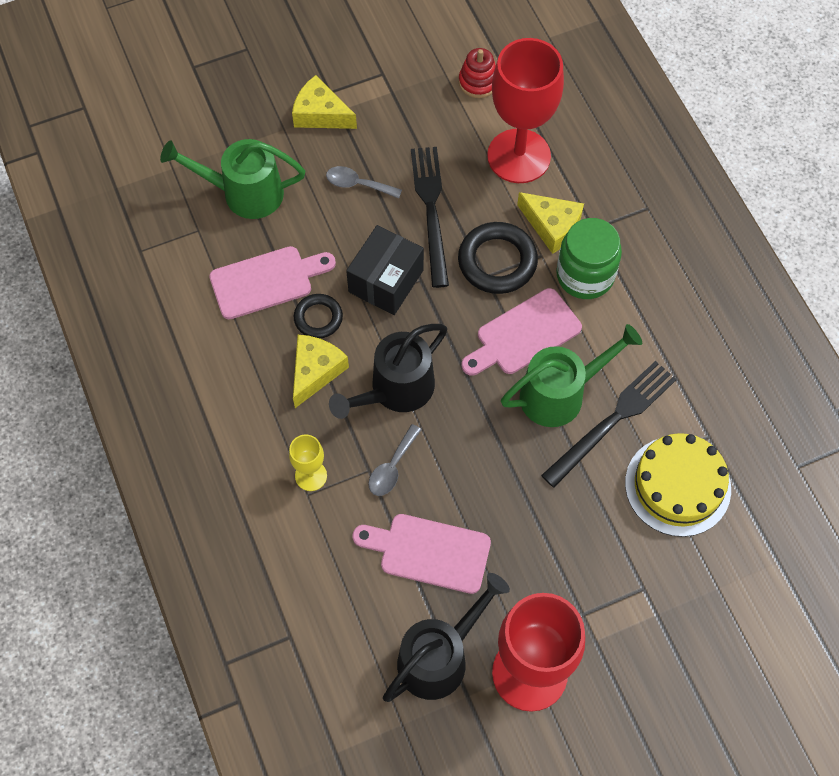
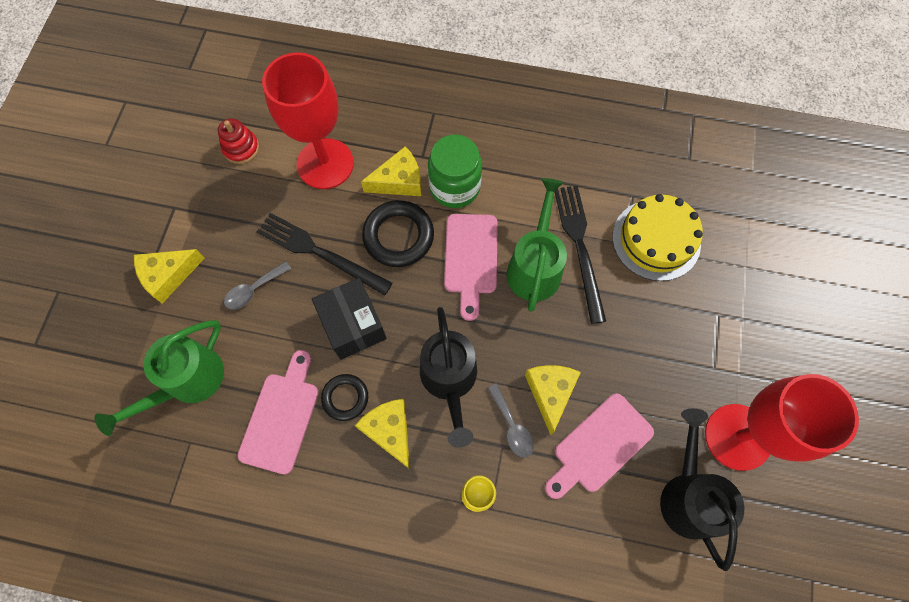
camera: 55 degrees left, 5 degrees up
none -> yellow cheese [525,365,581,435]

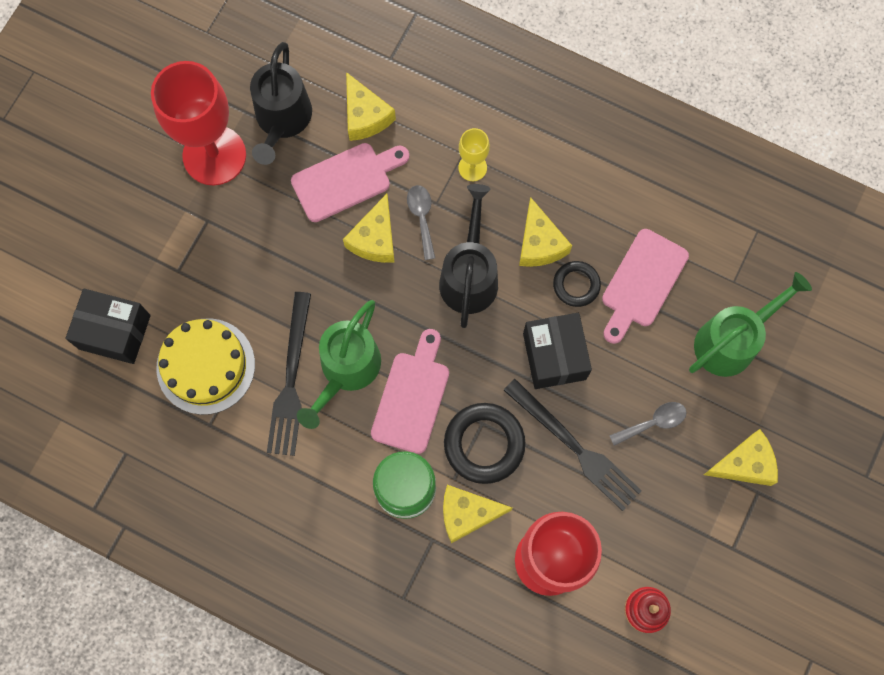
camera: 165 degrees left, 5 degrees up
none -> black box [65,289,151,364]
none -> yellow cheese [346,72,396,141]

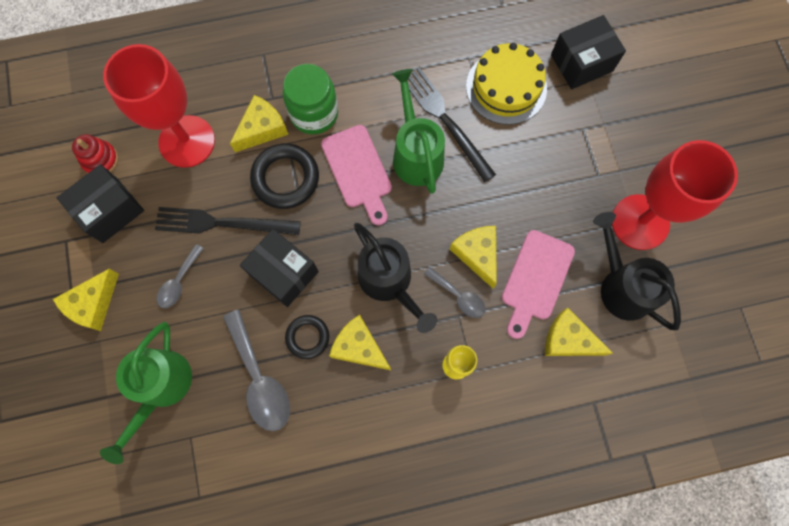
camera: 140 degrees right, 0 degrees up
pink cutting board [602,229,689,344] -> grey spoon [223,309,290,431]
none -> black box [57,164,144,243]

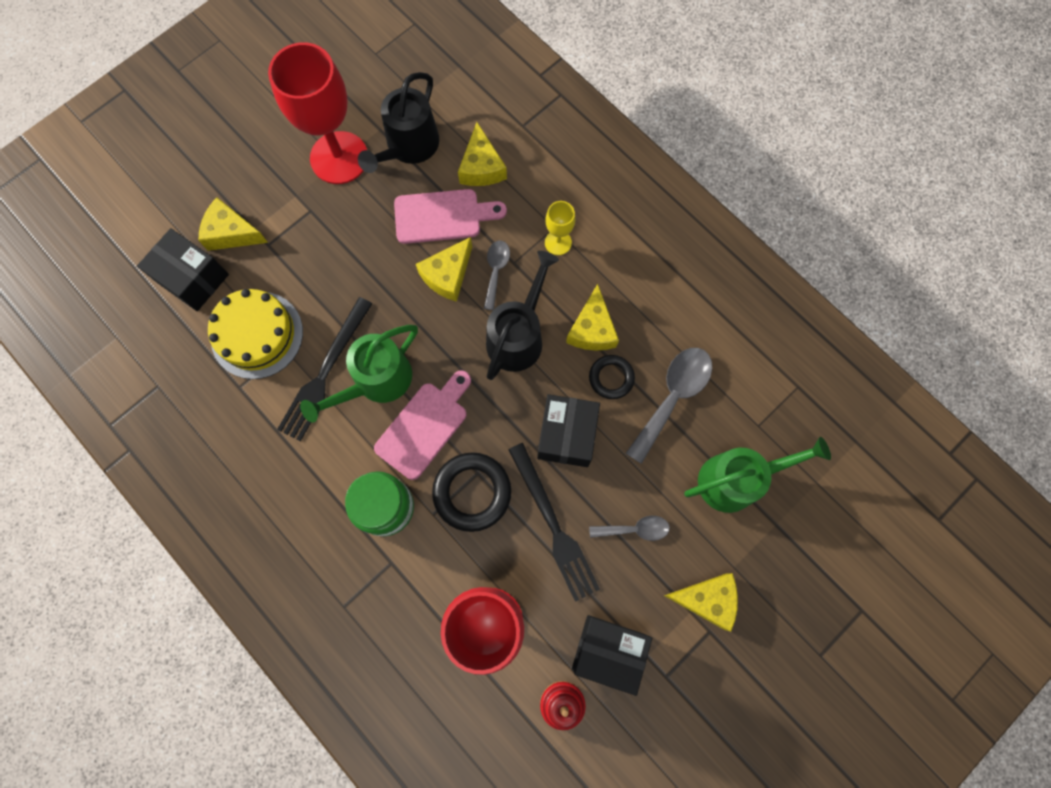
camera: 120 degrees left, 0 degrees up
yellow cheese [230,95,288,152] -> yellow cheese moved to [198,197,268,251]

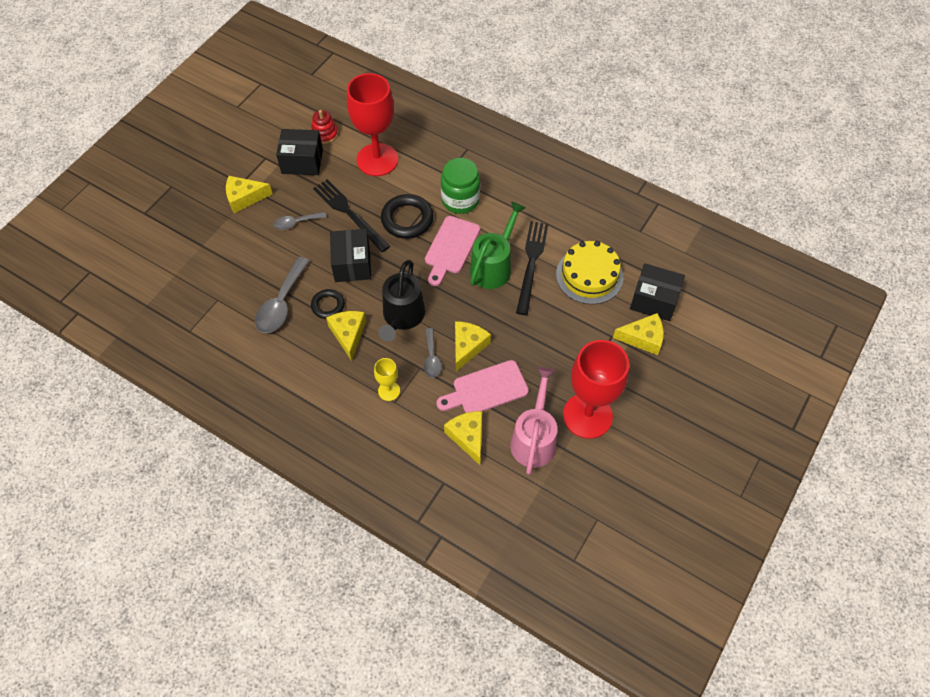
camera: 165 degrees right, 15 degrees down
black watering can [358,72,439,173] -> pink watering can [510,367,557,475]
green watering can [684,437,831,513] -> none

